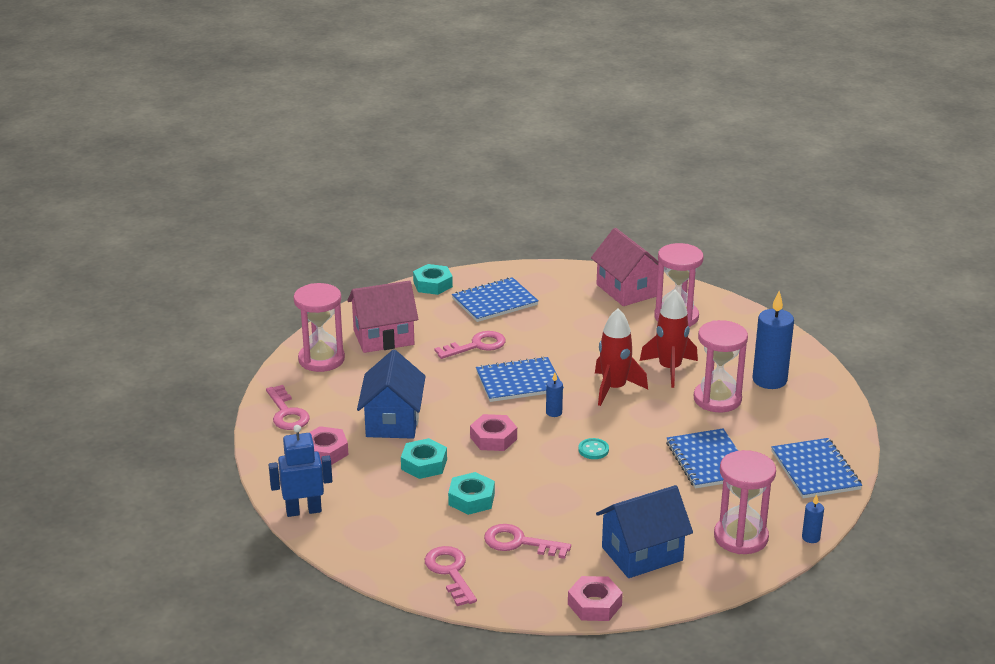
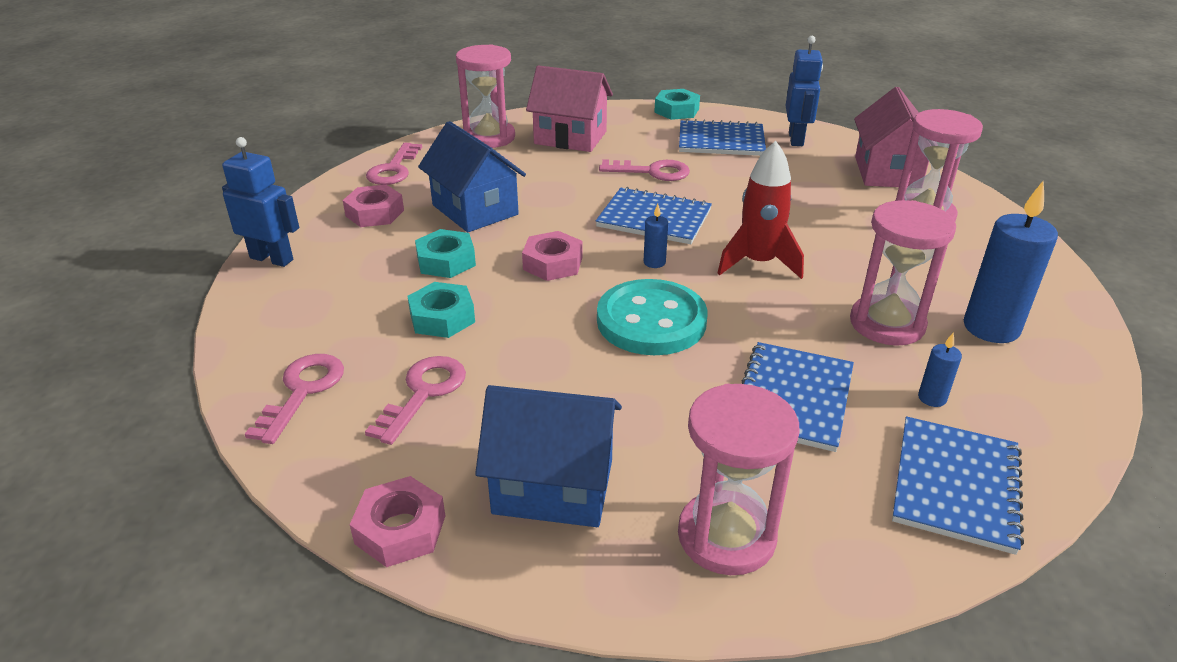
camera: 35 degrees right, 5 degrees up
blue house [357,350,426,439] -> blue house turned 75 degrees counterclockwise [418,121,526,232]
pink key [484,524,571,559] -> pink key turned 60 degrees clockwise [365,356,466,445]
turquoise button [578,438,609,459] -> turquoise button [597,279,707,355], size x2.47
red rocket [640,290,698,388] -> none
blue candle [802,494,824,543] -> blue candle moved to [918,332,962,407]
none -> blue robot [785,36,823,146]

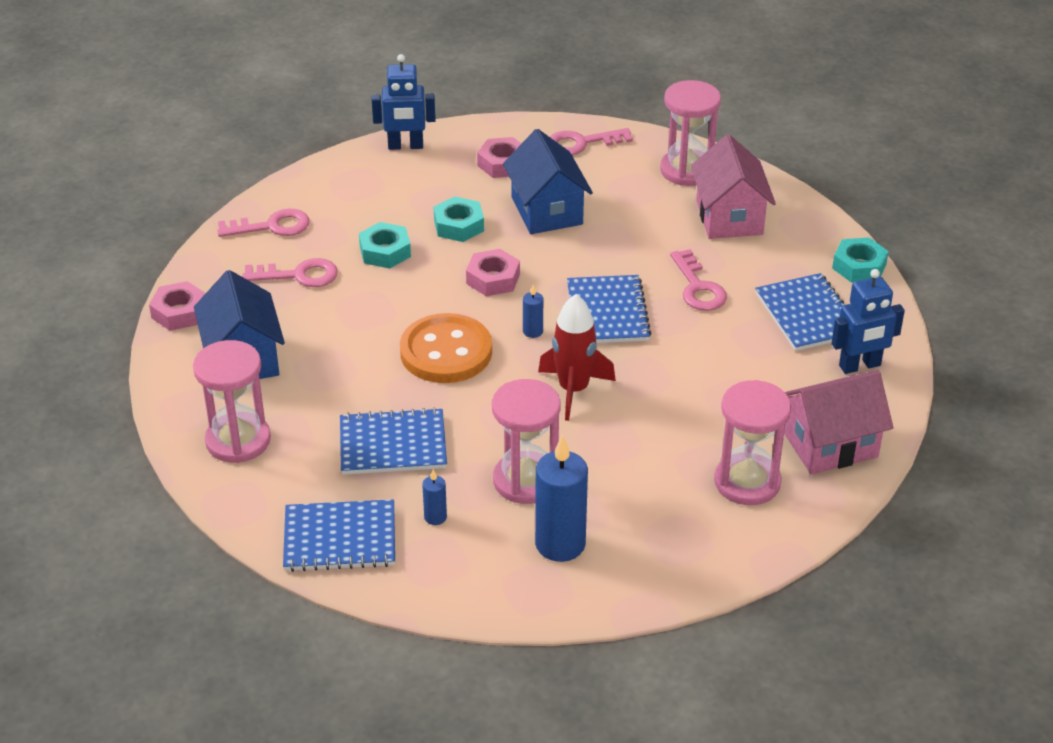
camera: 65 degrees right, 5 degrees up
blue robot [222,137,299,267] -> blue robot turned 90 degrees clockwise [372,54,436,150]
blue house [418,121,526,232] -> blue house turned 45 degrees counterclockwise [503,129,593,234]
turquoise button [597,279,707,355] -> orange button [400,313,492,383]

